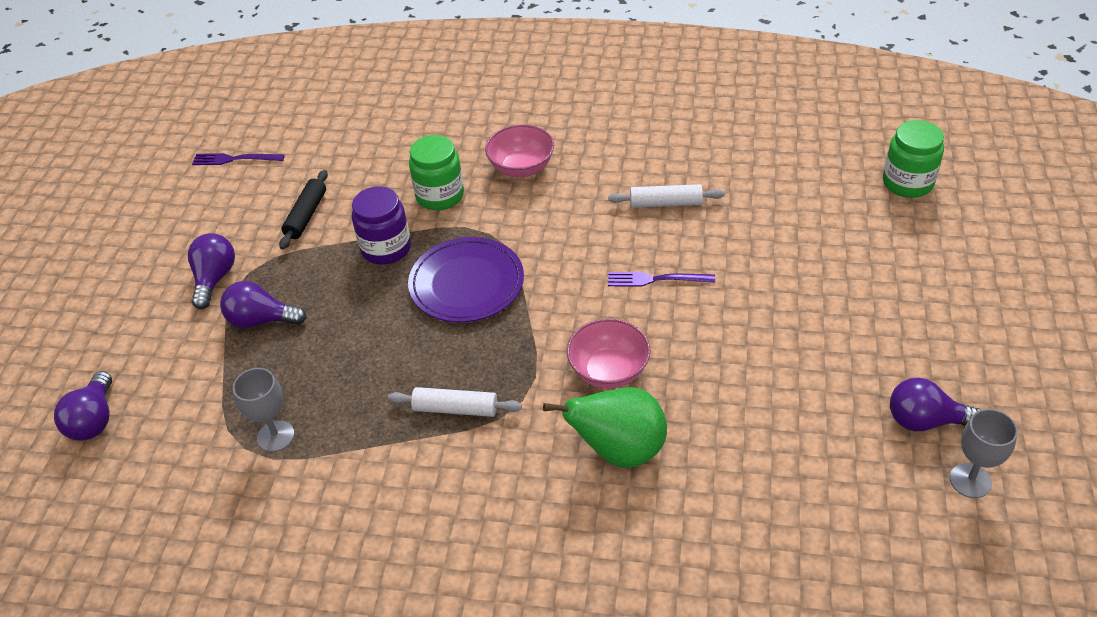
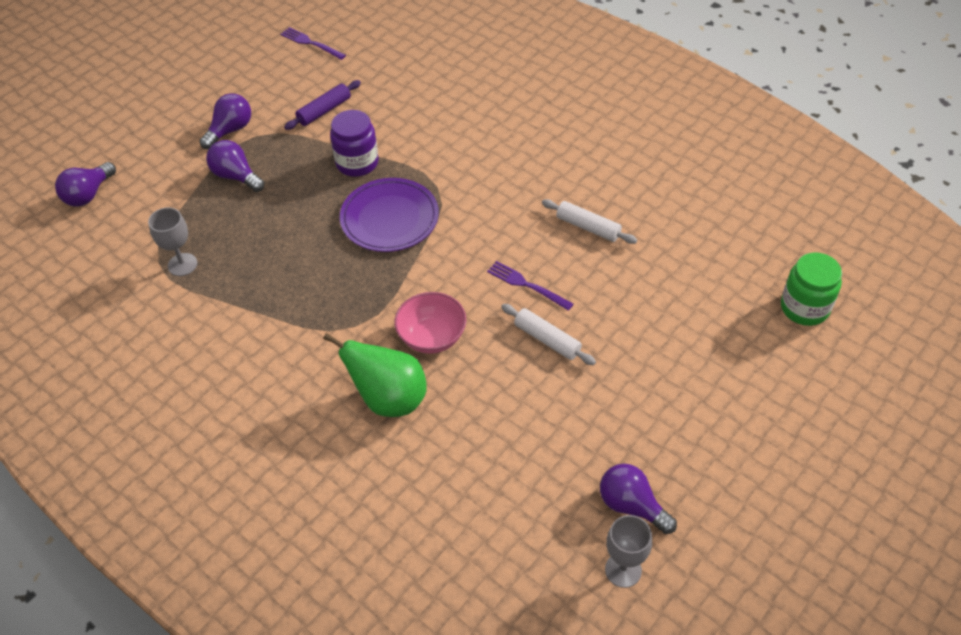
camera: 30 degrees right, 5 degrees up
black rolling pin [279,170,328,250] -> purple rolling pin [284,80,361,130]
white rolling pin [388,387,522,417] -> white rolling pin moved to [501,304,596,365]
green jar [409,135,464,210] -> none
pink bowl [485,125,554,178] -> none

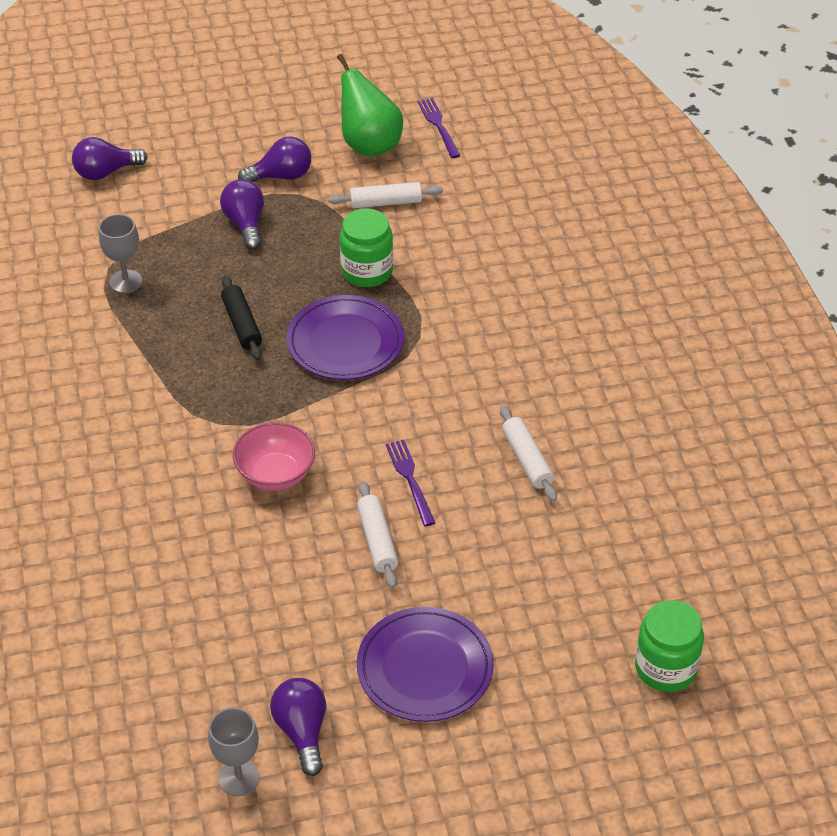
camera: 35 degrees right, 5 degrees down
purple rolling pin [284,80,361,130] -> white rolling pin [328,182,443,208]
green pear [323,333,427,417] -> green pear moved to [337,54,403,157]
purple jar [330,110,379,177] -> green jar [340,209,393,287]
none -> black rolling pin [221,275,262,360]
none -> purple plate [357,607,494,722]

